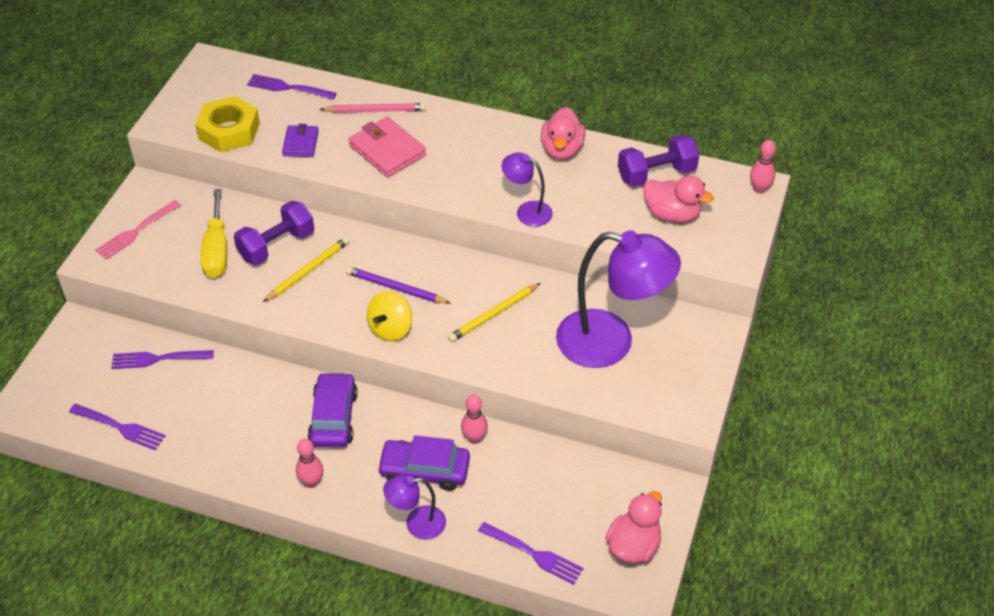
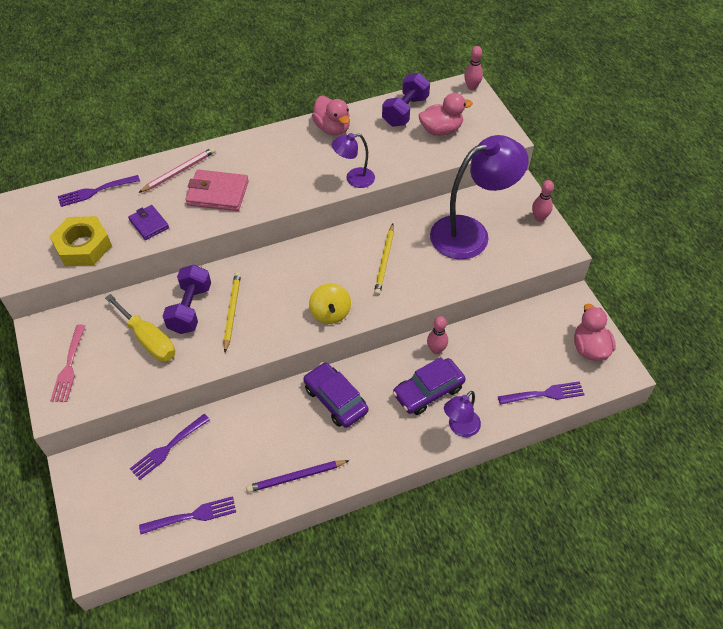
camera: 40 degrees left, 5 degrees up
pink bowling pin [296,439,323,488] -> pink bowling pin moved to [532,180,554,222]
purple pencil [346,266,451,304] -> purple pencil moved to [246,460,350,493]

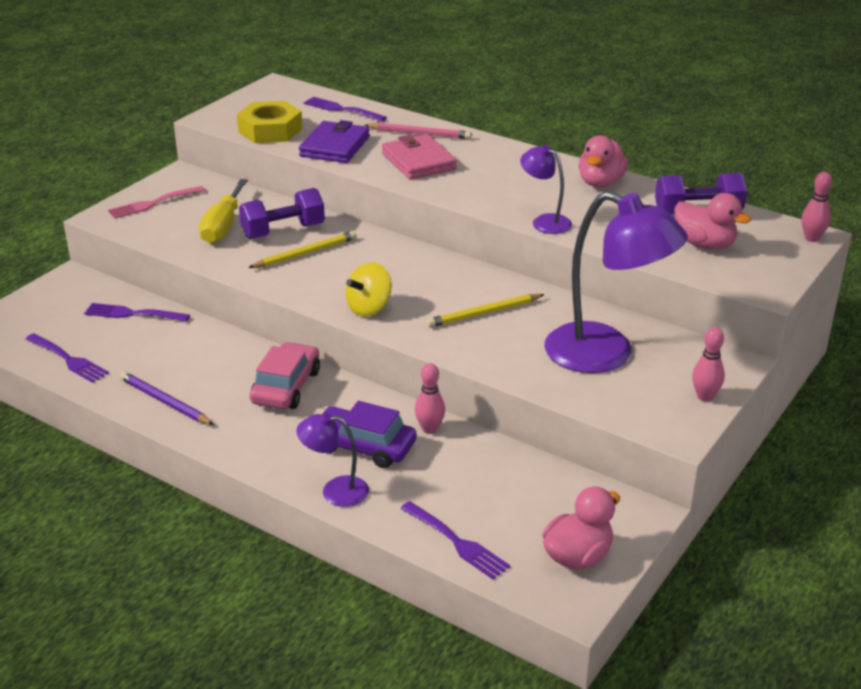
camera: 55 degrees right, 20 degrees down
purple wallet [128,205,169,240] -> purple wallet [299,120,370,163], size x1.61
purple car [303,362,368,428] -> pink car [250,342,320,409]

